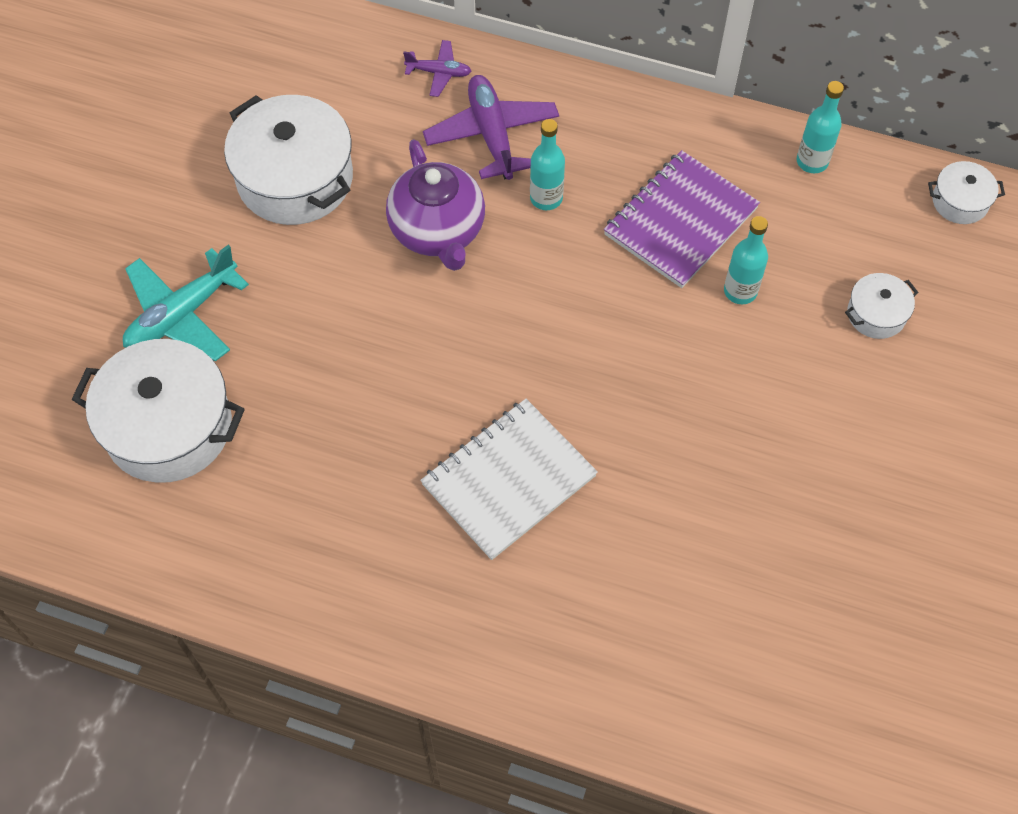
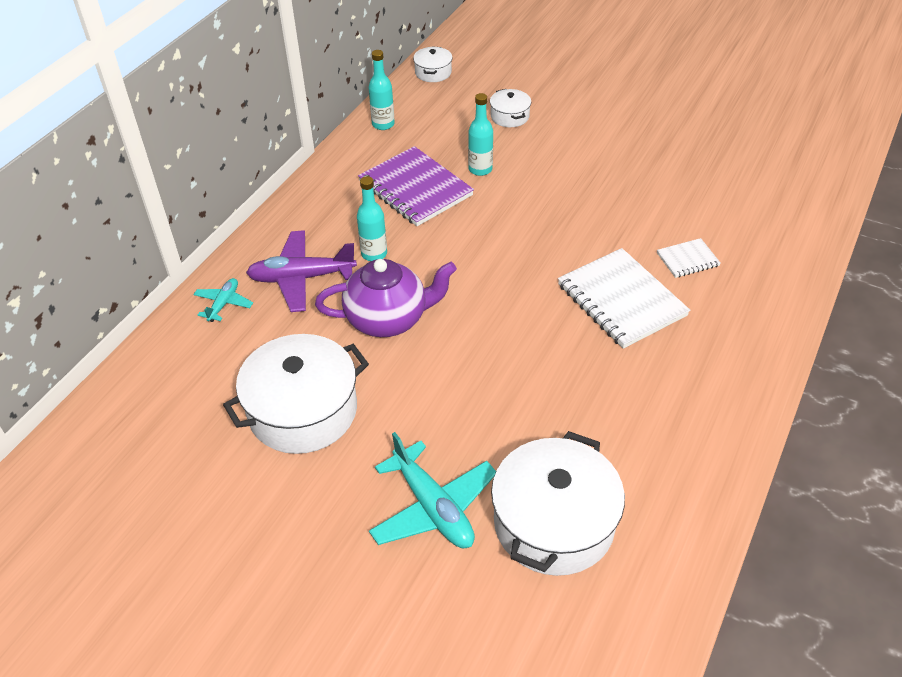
camera: 80 degrees left, 15 degrees down
purple plane [403,40,471,97] -> turquoise plane [193,278,253,322]
none -> white notebook [657,238,721,278]

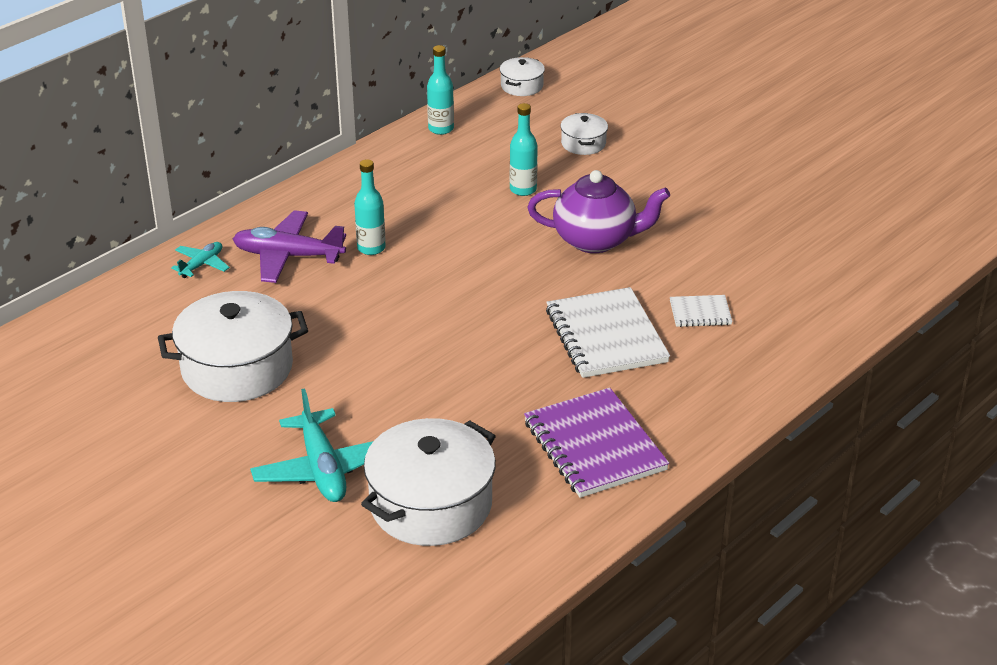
camera: 15 degrees right, 10 degrees down
purple teapot [315,259,457,337] -> purple teapot moved to [527,170,670,253]
purple notebook [358,146,474,226] -> purple notebook moved to [524,388,669,498]

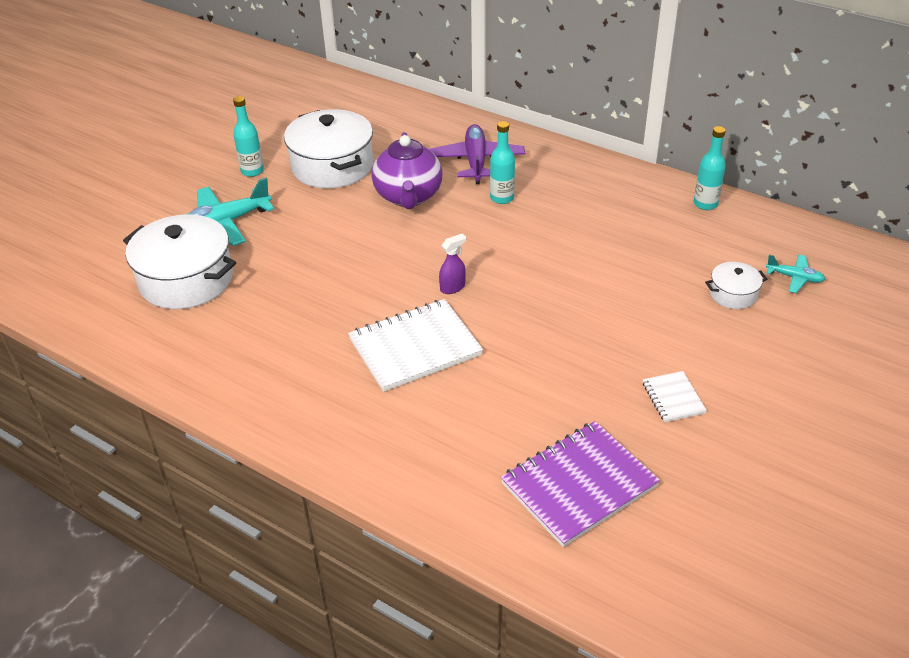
camera: 80 degrees right, 5 degrees up
turquoise plane [171,242,230,278] -> turquoise plane moved to [766,254,825,293]
white pot [500,57,545,96] -> none
turquoise bottle [510,103,538,196] -> turquoise bottle moved to [233,96,264,177]
purple notebook [524,388,669,498] -> purple notebook moved to [501,421,660,547]
purple teapot [527,170,670,253] -> purple teapot moved to [372,132,443,209]
white notebook [670,295,733,327] -> white notebook moved to [643,371,707,422]
none -> purple spray bottle [439,233,466,294]

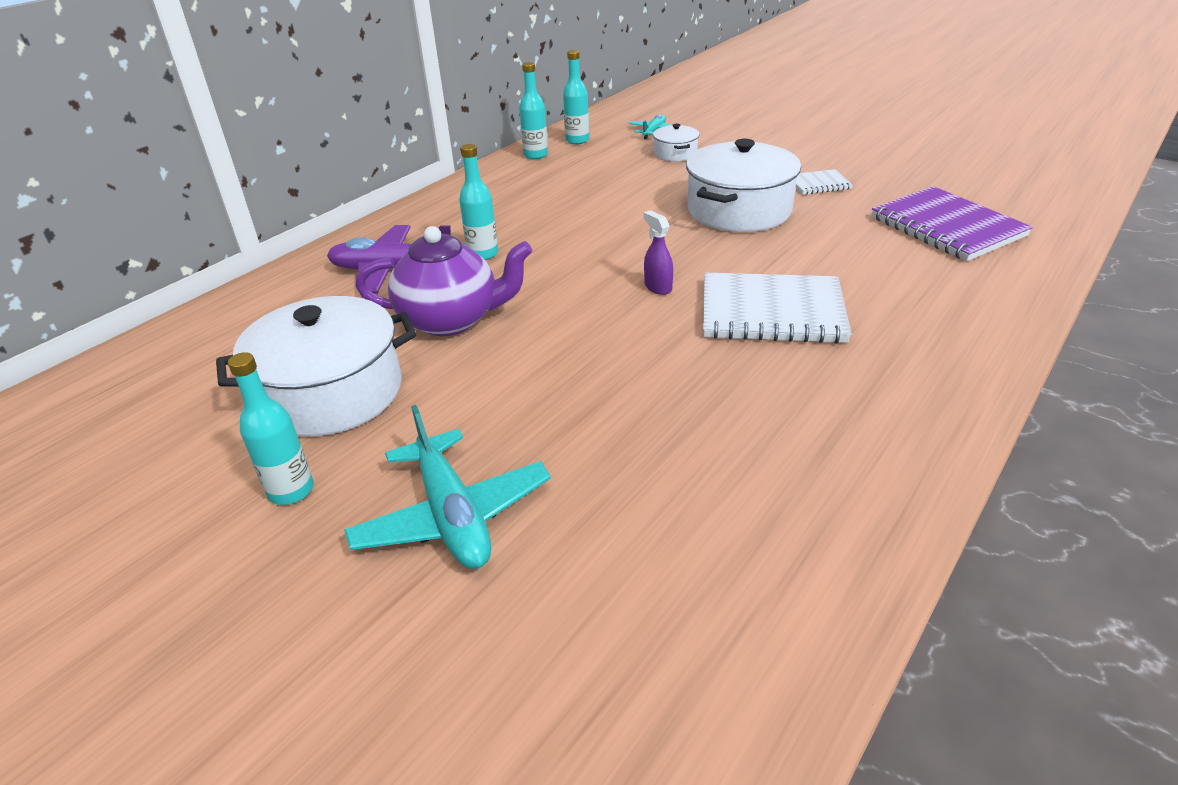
camera: 85 degrees left, 5 degrees down
white pot [123,214,236,309] -> white pot moved to [686,139,801,232]
white notebook [348,299,483,392] -> white notebook turned 60 degrees counterclockwise [703,272,852,343]
none -> turquoise bottle [563,50,589,144]

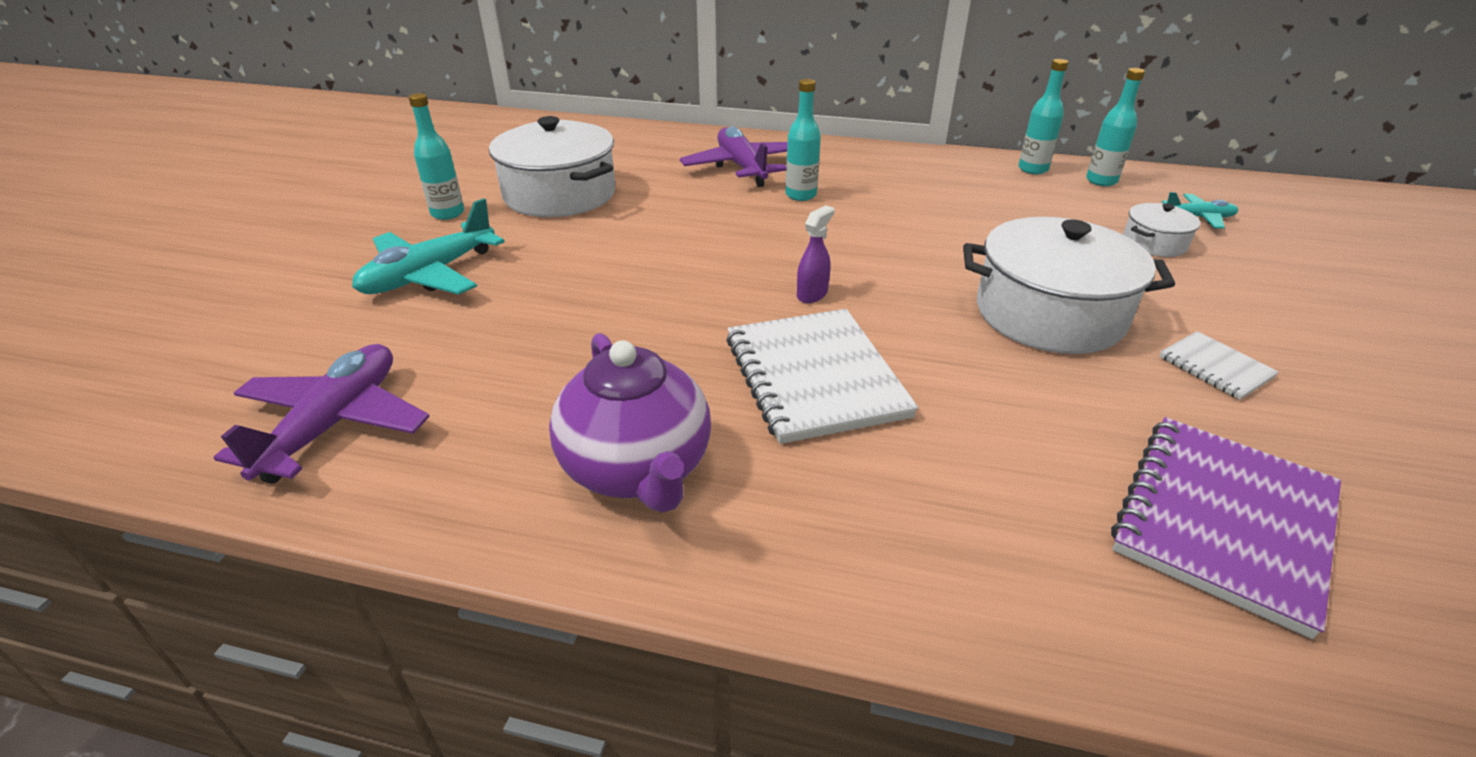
camera: 65 degrees right, 0 degrees up
purple teapot [355,226,532,336] -> purple teapot moved to [549,333,711,513]
none -> purple plane [214,344,430,484]

